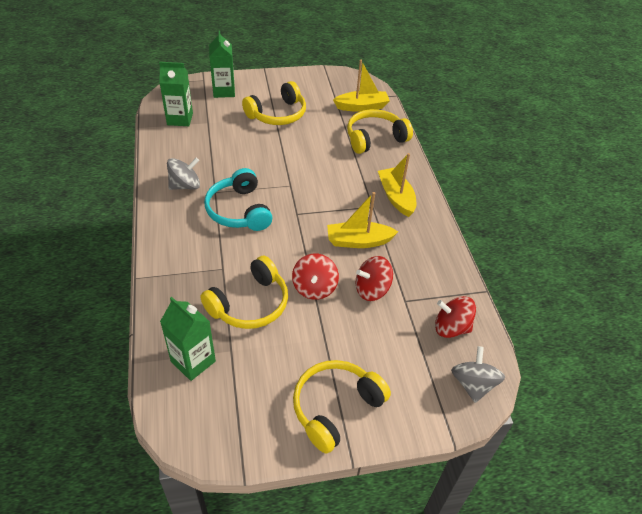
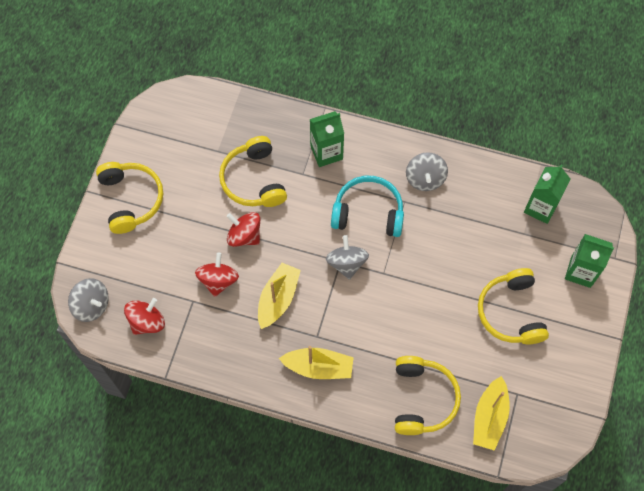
camera: 120 degrees right, 20 degrees up
green carton [160,297,216,381] -> green carton moved to [310,111,344,167]
none -> grey spinning top [326,235,369,280]

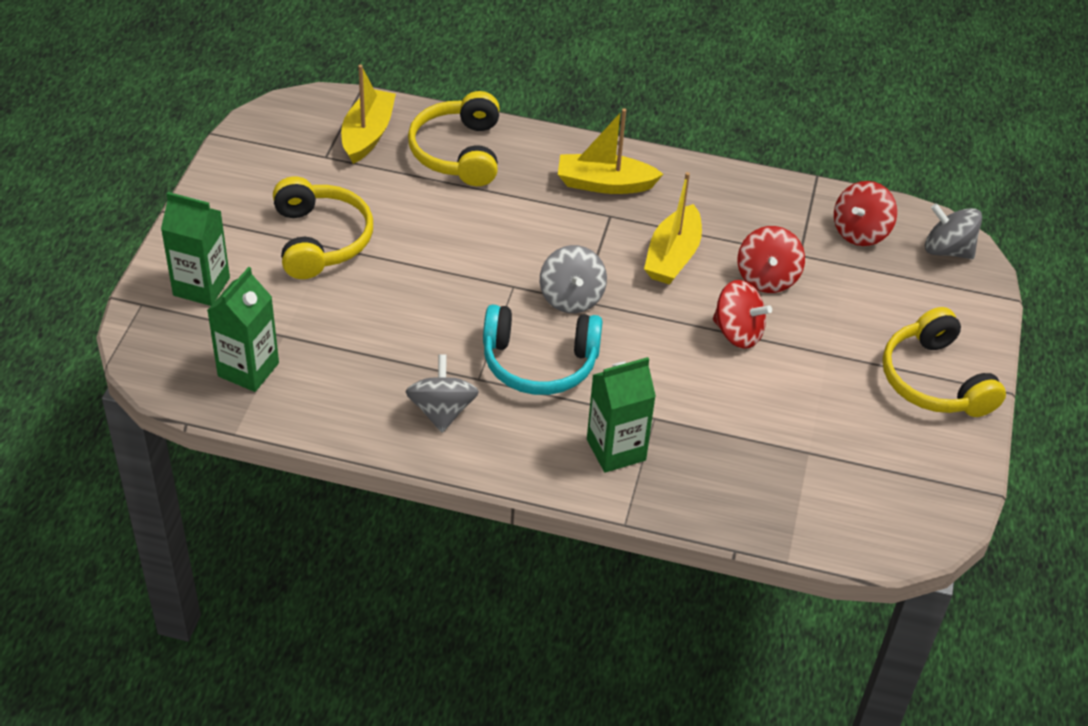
camera: 175 degrees right, 20 degrees down
yellow headphones [219,136,287,207] -> none

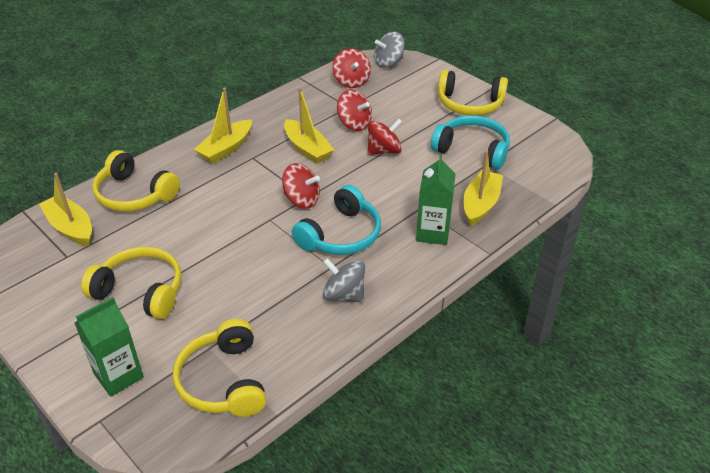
camera: 55 degrees left, 5 degrees down
green carton [207,267,279,392] -> yellow headphones [173,319,266,417]
grey spinning top [540,245,607,313] -> red spinning top [282,163,320,209]
none -> turquoise headphones [431,115,510,170]
none -> yellow boat [463,150,503,226]

